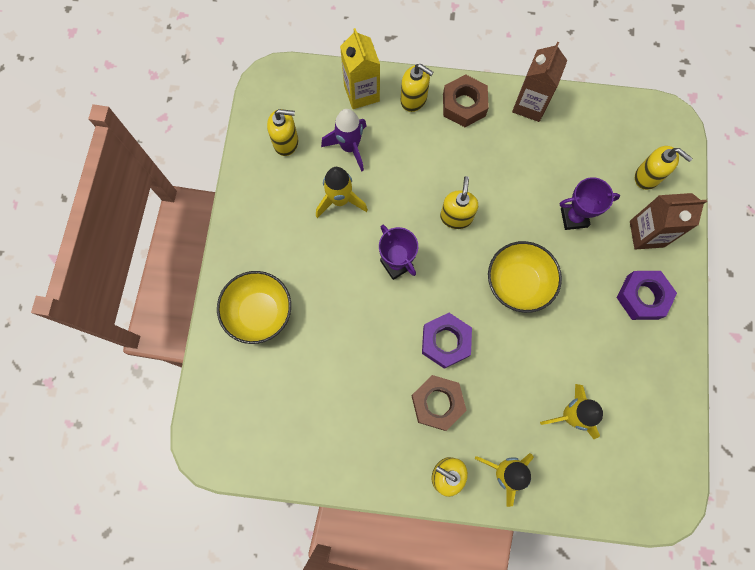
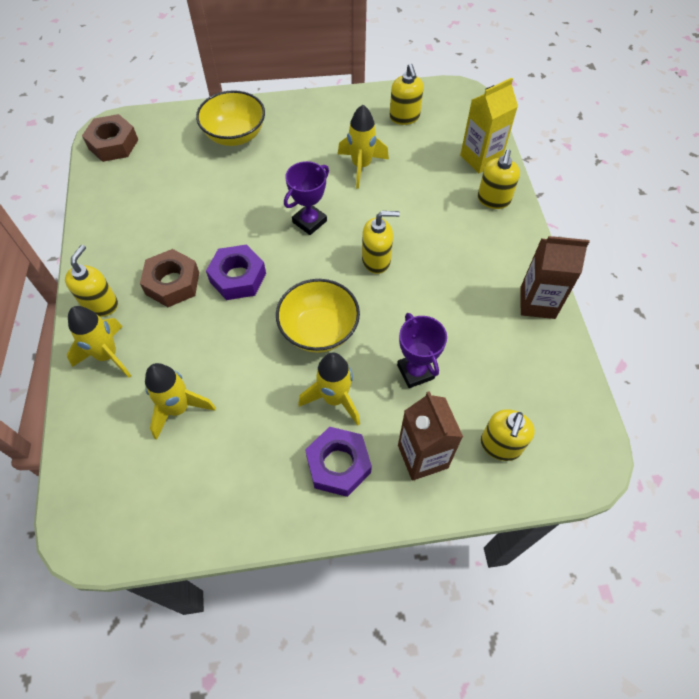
camera: 75 degrees right, 15 degrees down
purple rocket [321,109,367,172] -> none
brown nut [443,74,489,127] -> brown nut moved to [82,114,138,162]
none -> yellow rocket [298,352,360,426]

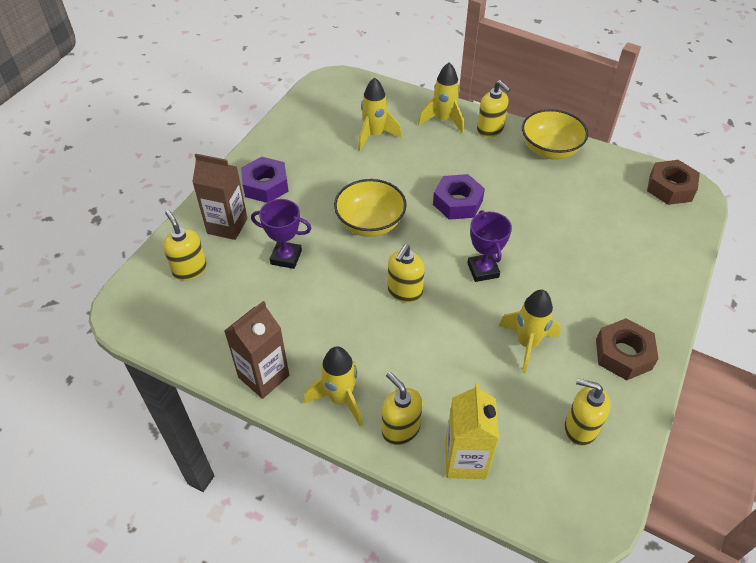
camera: 125 degrees right, 10 degrees down
brown nut [140,249,199,307] -> brown nut moved to [596,318,659,380]
yellow bowl [196,90,265,146] -> yellow bowl moved to [522,109,588,160]
yellow rocket [298,352,360,426] -> yellow rocket moved to [304,346,363,427]

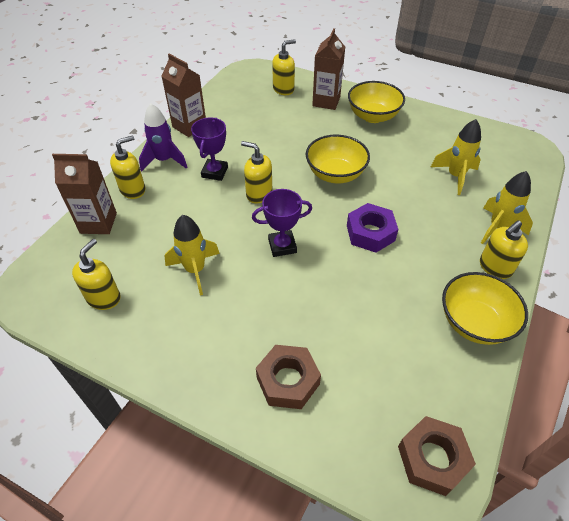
camera: 90 degrees right, 0 degrees up
purple nut [241,157,289,203] -> yellow bowl [348,81,405,123]
purple trophy [251,199,312,269] -> purple trophy moved to [191,117,228,181]
yellow rocket [304,346,363,427] -> purple rocket [139,103,187,172]
yellow carton [445,383,499,479] -> brown carton [52,154,117,234]
brown nut [596,318,659,380] -> brown nut moved to [256,345,321,409]

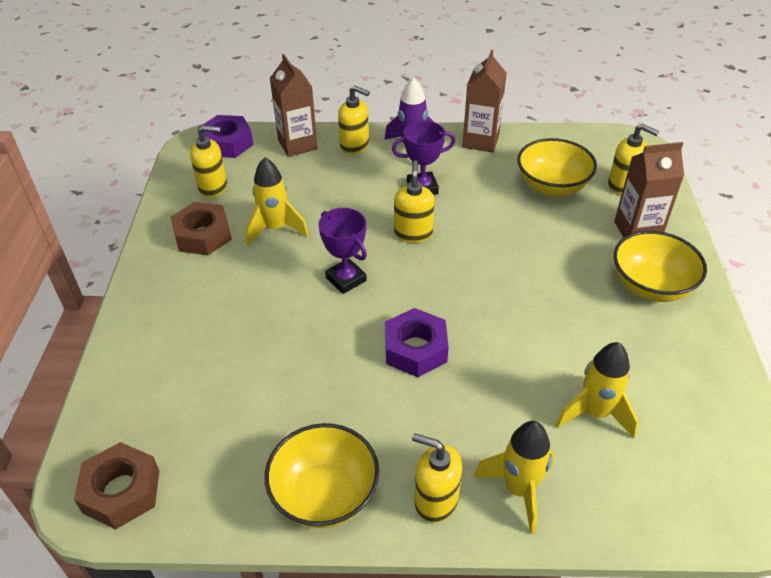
camera: 65 degrees right, 5 degrees down
brown nut [256,345,321,409] -> brown nut moved to [171,202,232,255]
yellow bowl [306,135,370,184] -> yellow bowl moved to [517,138,597,196]
none -> purple nut [199,115,253,158]

